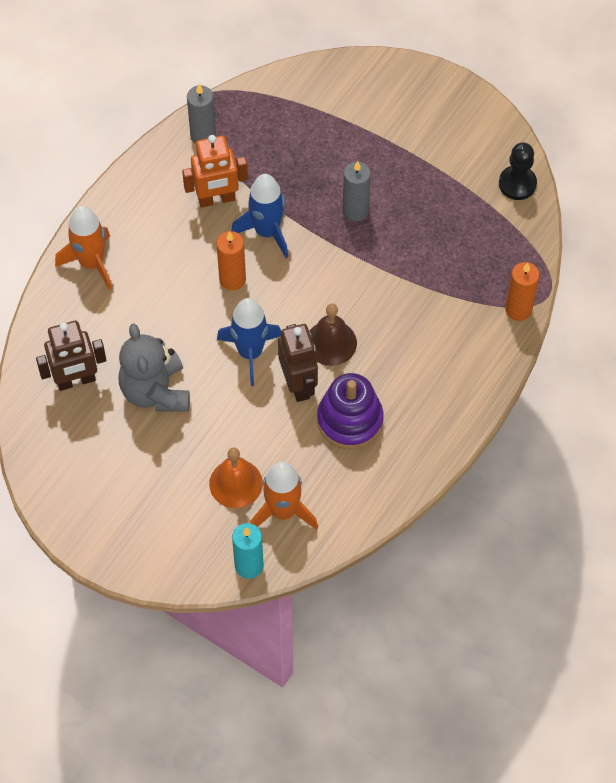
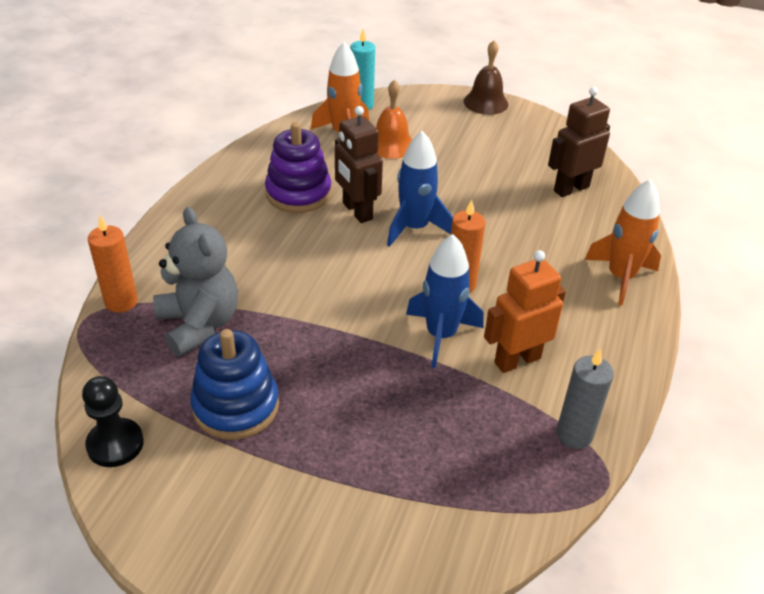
camera: 165 degrees right, 20 degrees down
grey teddy bear [118,324,190,412] -> grey teddy bear moved to [153,207,238,356]
brown bell [310,304,357,366] -> brown bell moved to [464,40,508,115]
grey candle [343,161,371,221] -> none
none -> blue stacking toy [190,329,279,440]

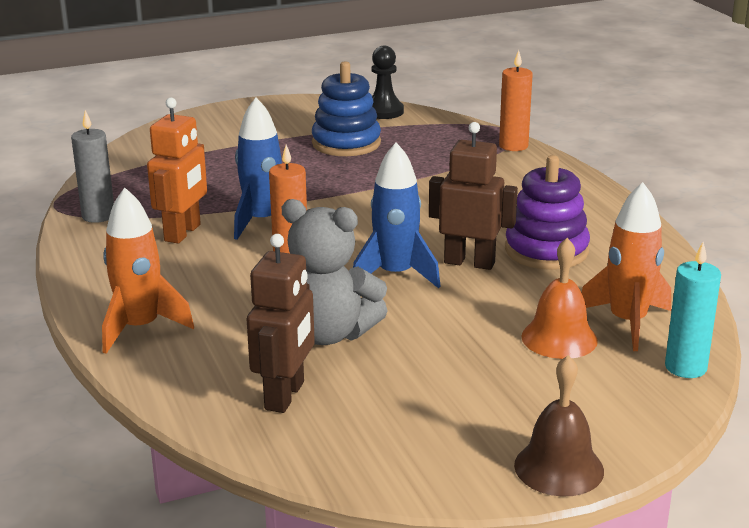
camera: 140 degrees right, 15 degrees down
grey teddy bear [153,207,238,356] -> grey teddy bear moved to [282,199,388,345]

